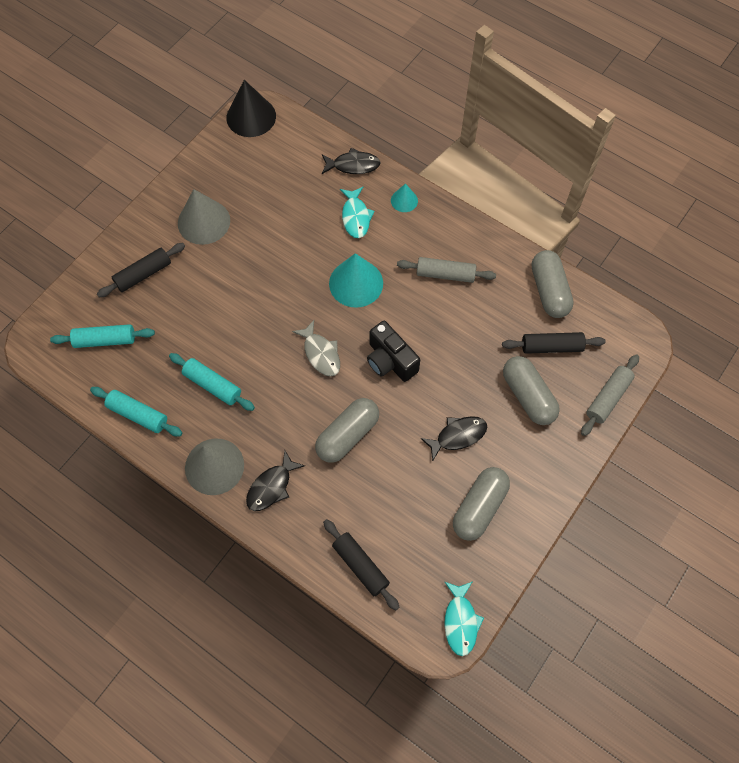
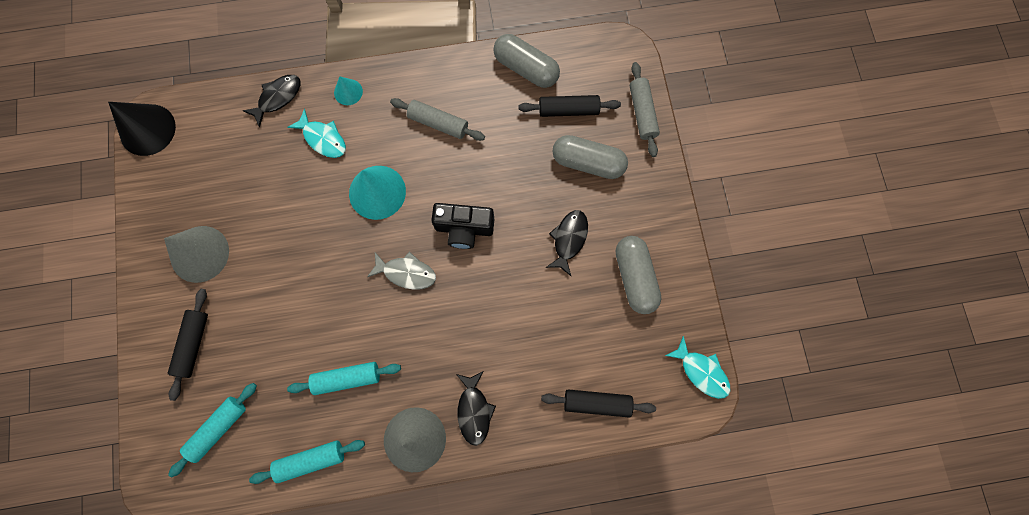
camera: 45 degrees left, 10 degrees up
grey capsule [315,398,379,463] -> none
grey rolling pin [397,257,496,283] -> grey rolling pin turned 60 degrees clockwise [390,98,485,141]
black rolling pin [502,332,606,354] -> black rolling pin turned 45 degrees clockwise [518,95,621,117]

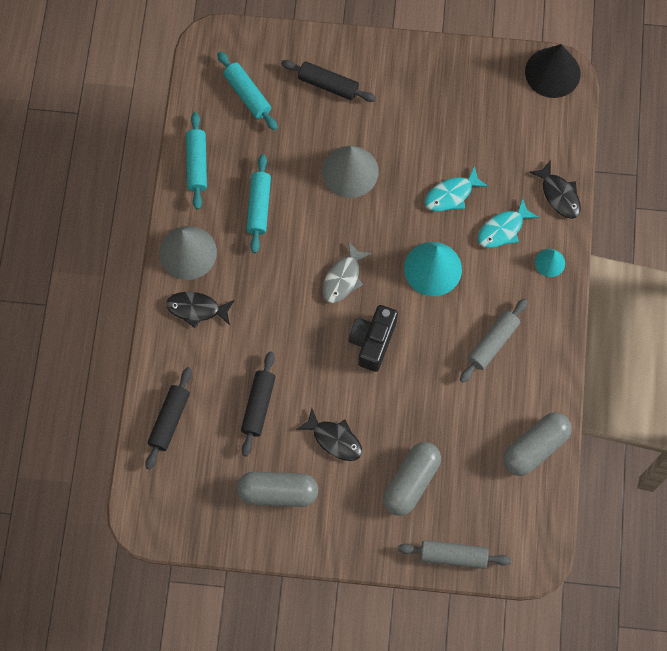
camera: 105 degrees right, 5 degrees down
grey cone [164,226,229,283] -> grey cone moved to [322,146,379,198]
black rolling pin [518,95,621,117] -> black rolling pin moved to [241,351,276,456]
turquoise fish [665,336,730,399] -> turquoise fish moved to [425,166,489,211]

